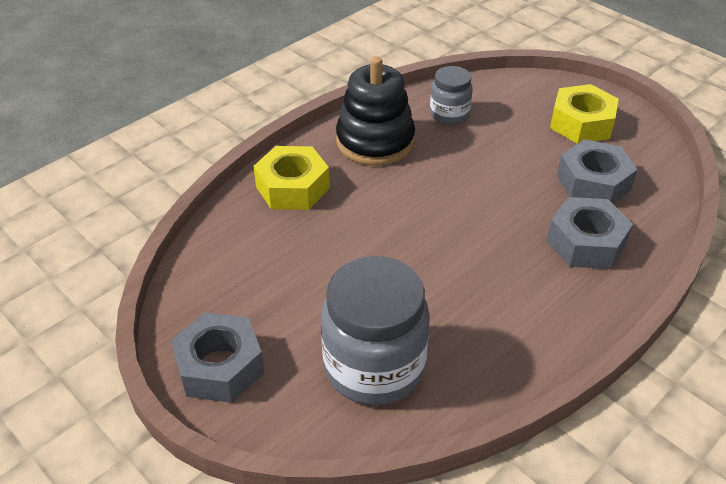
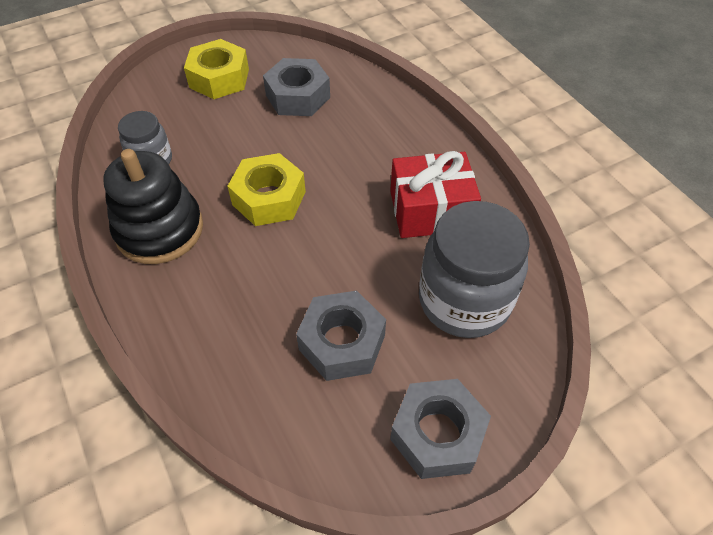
camera: 75 degrees left, 10 degrees up
yellow nut [254,146,330,210] -> yellow nut moved to [227,153,306,226]
grey nut [546,197,633,269] -> grey nut moved to [296,291,386,381]
none -> red gift [390,151,481,238]

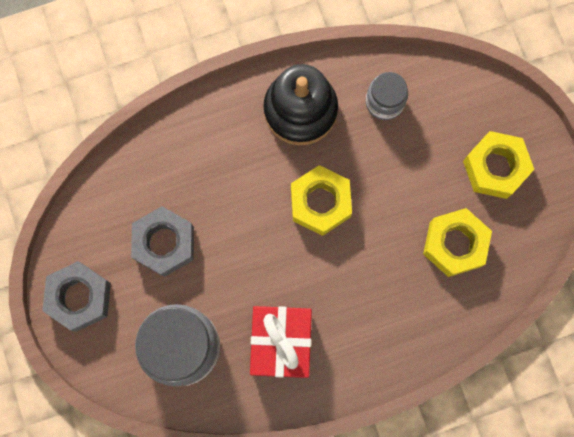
camera: 100 degrees right, 25 degrees up
grey nut [263,58,330,116] -> yellow nut [423,208,492,277]

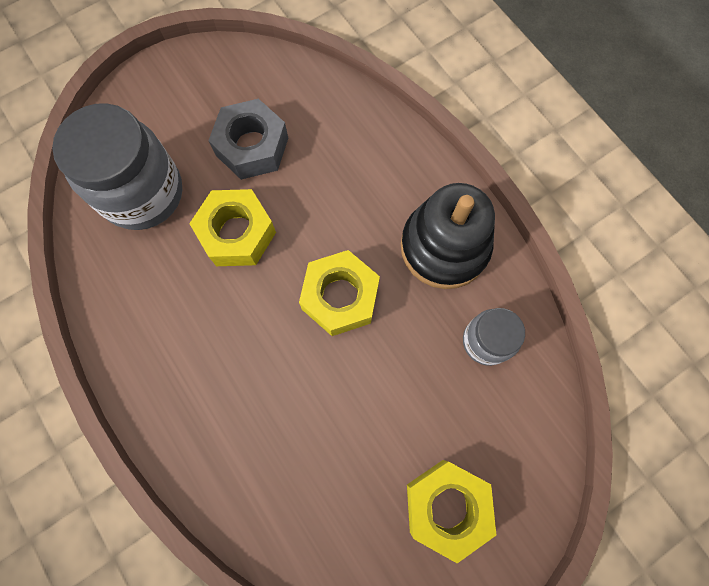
camera: 75 degrees right, 5 degrees down
grey nut [42,261,111,332] -> none
red gift [250,306,312,378] -> none
yellow nut [423,208,492,277] -> yellow nut moved to [189,189,276,266]

